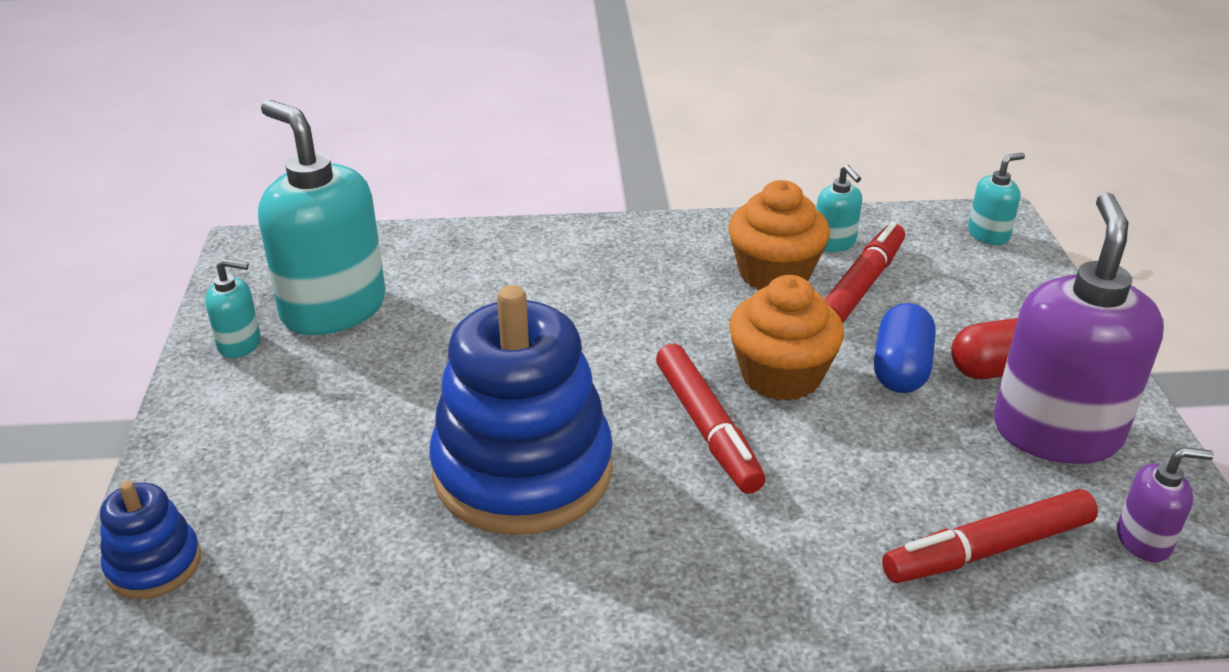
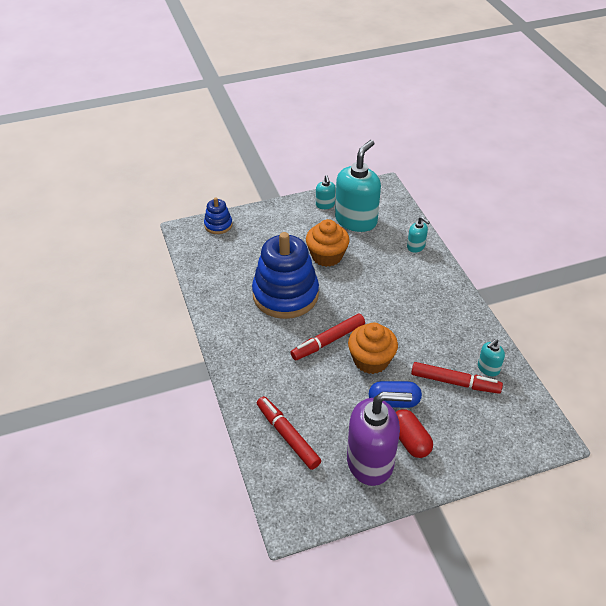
camera: 75 degrees right, 10 degrees up
orange cupcake [728,180,830,290] -> orange cupcake moved to [306,219,350,267]
turquoise soap dispenser [968,153,1025,245] -> turquoise soap dispenser moved to [407,217,430,252]
purple soap dispenser [1117,447,1214,562] -> none

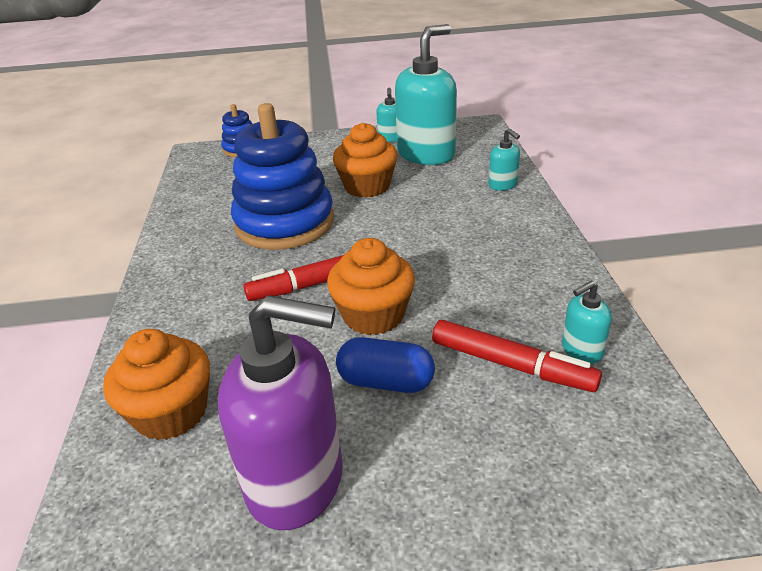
camera: 15 degrees right, 10 degrees down
red marker [257,396,321,470] -> orange cupcake [103,329,210,440]
red capsule [396,409,433,458] -> none

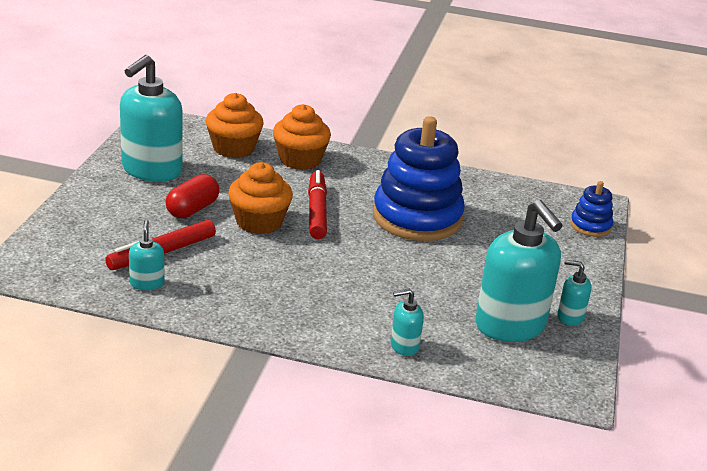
camera: 105 degrees right, 5 degrees down
purple soap dispenser [218,295,343,530] -> turquoise soap dispenser [120,55,183,182]
orange cupcake [333,123,398,198] -> orange cupcake moved to [273,104,331,170]
blue capsule [336,337,435,393] -> red capsule [166,174,219,218]

